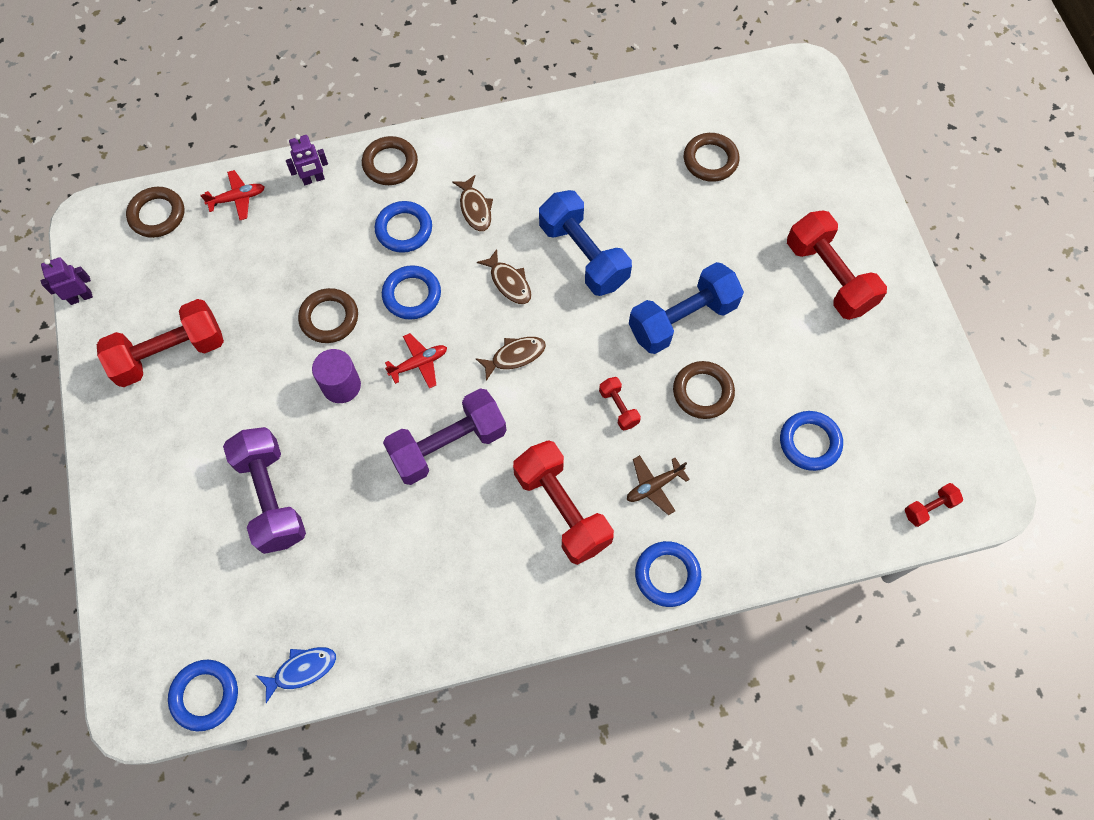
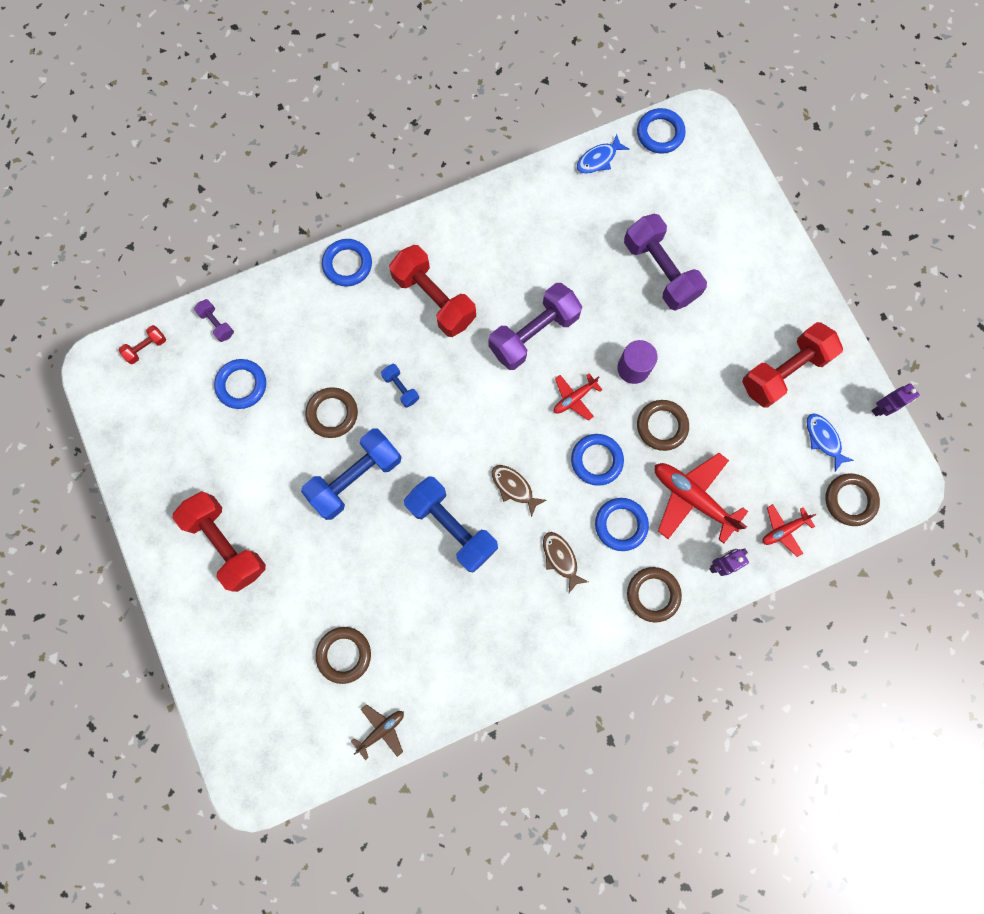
camera: 170 degrees right, 10 degrees up
brown fish [475,337,546,381] -> none
red dumbbell [599,377,641,430] -> blue dumbbell [381,364,419,408]
brown plane [627,455,690,515] -> brown plane moved to [351,704,404,760]
none -> purple dumbbell [194,299,234,342]
none -> red plane [655,453,748,544]
none -> blue fish [806,414,854,472]

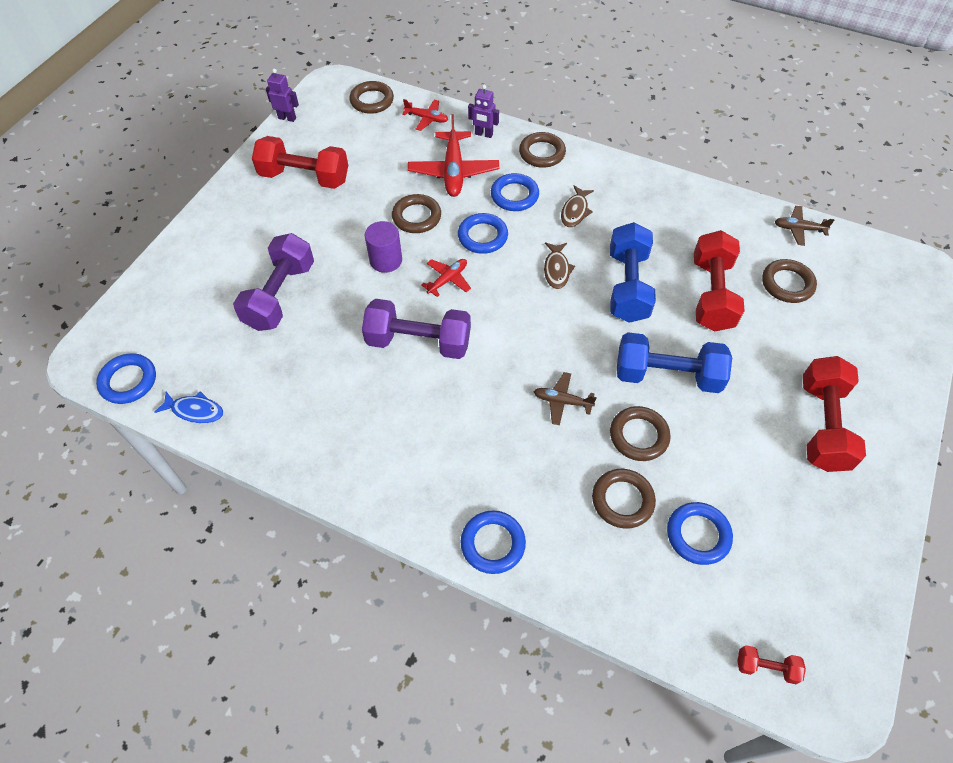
camera: 130 degrees left, 20 degrees down
purple dumbbell [194,299,234,342] -> none
blue dumbbell [381,364,419,408] -> brown plane [533,372,597,426]
red dumbbell [389,245,476,337] -> red dumbbell moved to [694,230,745,331]
red plane [554,373,603,421] -> red plane turned 60 degrees counterclockwise [421,259,471,297]
blue fish [806,414,854,472] -> none
none -> brown ring [592,469,656,529]

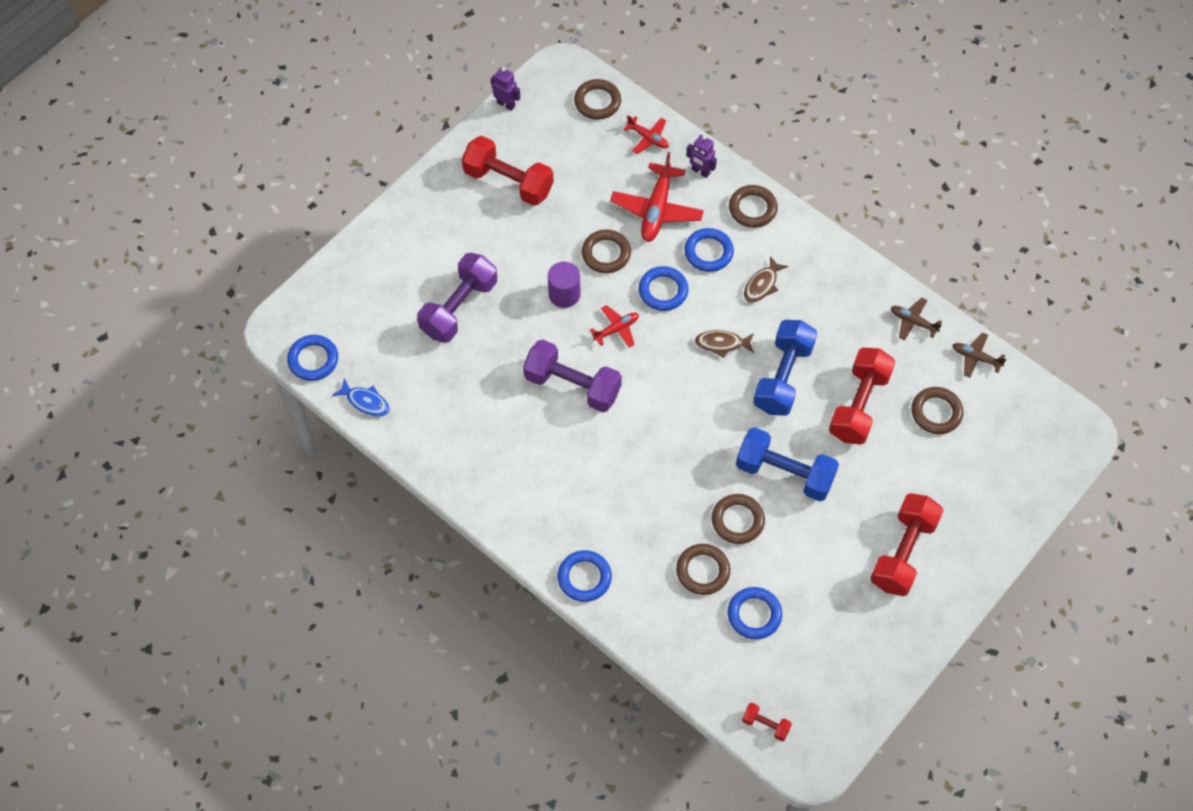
camera: 15 degrees right, 5 degrees up
brown plane [533,372,597,426] -> brown plane moved to [891,298,942,340]
brown fish [544,242,575,289] -> brown fish turned 75 degrees clockwise [695,330,754,358]

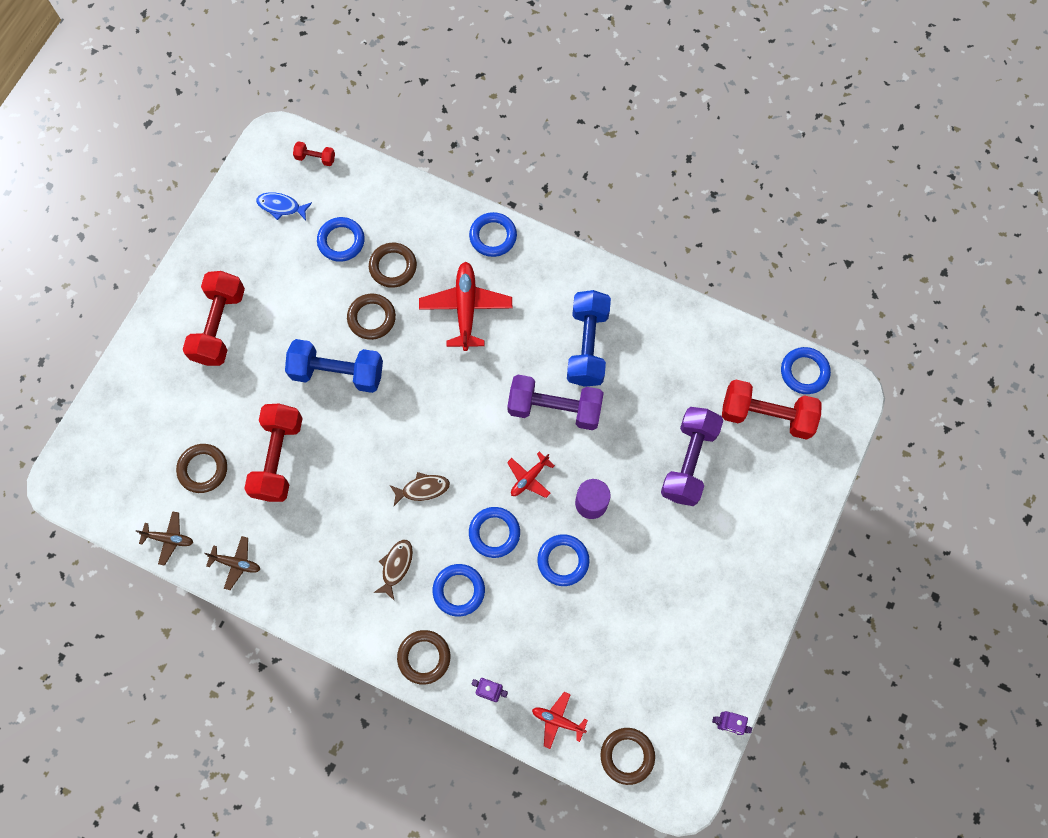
camera: 165 degrees right, 10 degrees up
blue fish [332,378,390,416] -> blue fish moved to [256,192,312,220]
red dumbbell [462,136,554,206] -> red dumbbell moved to [722,380,822,440]
brown ring [582,230,631,273] -> blue ring [537,534,589,586]
red plane [610,152,704,242] -> red plane moved to [419,262,512,351]
blue dumbbell [753,320,817,416] -> blue dumbbell moved to [567,290,611,387]

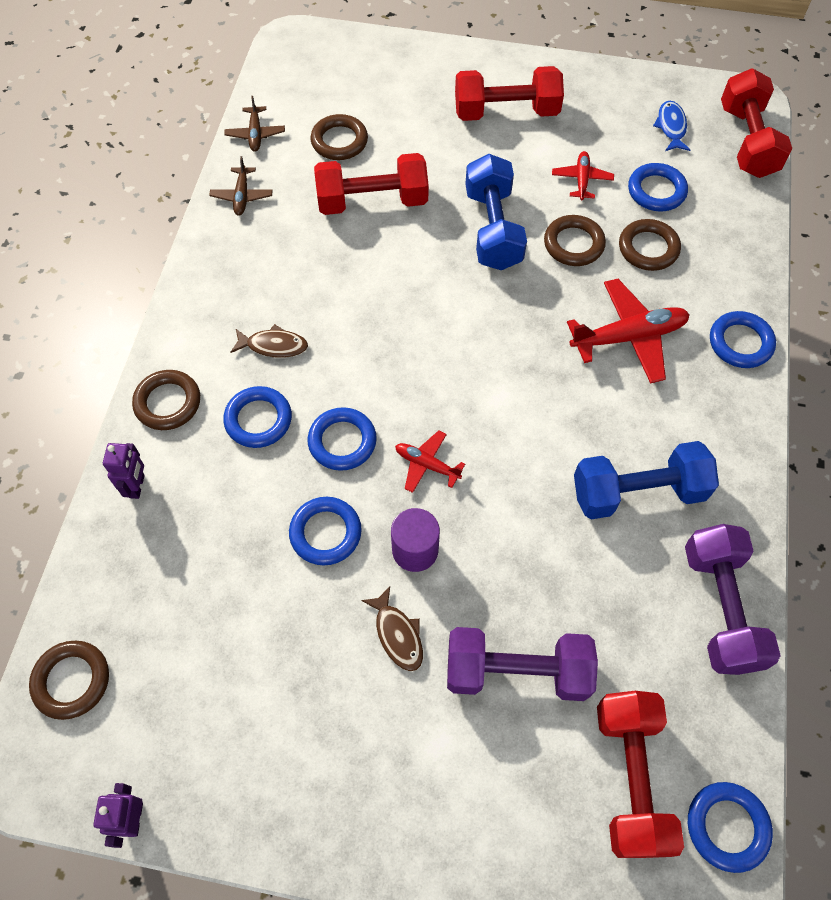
camera: 75 degrees right, 10 degrees down
red dumbbell [293,141,335,166] -> red dumbbell [721,68,792,178], size x2.18
brown fish [390,472,450,506] -> brown fish moved to [361,586,423,671]
purple dumbbell [507,375,604,430] -> purple dumbbell moved to [685,524,781,675]
red plane [532,692,588,749] -> red plane moved to [552,151,614,200]

